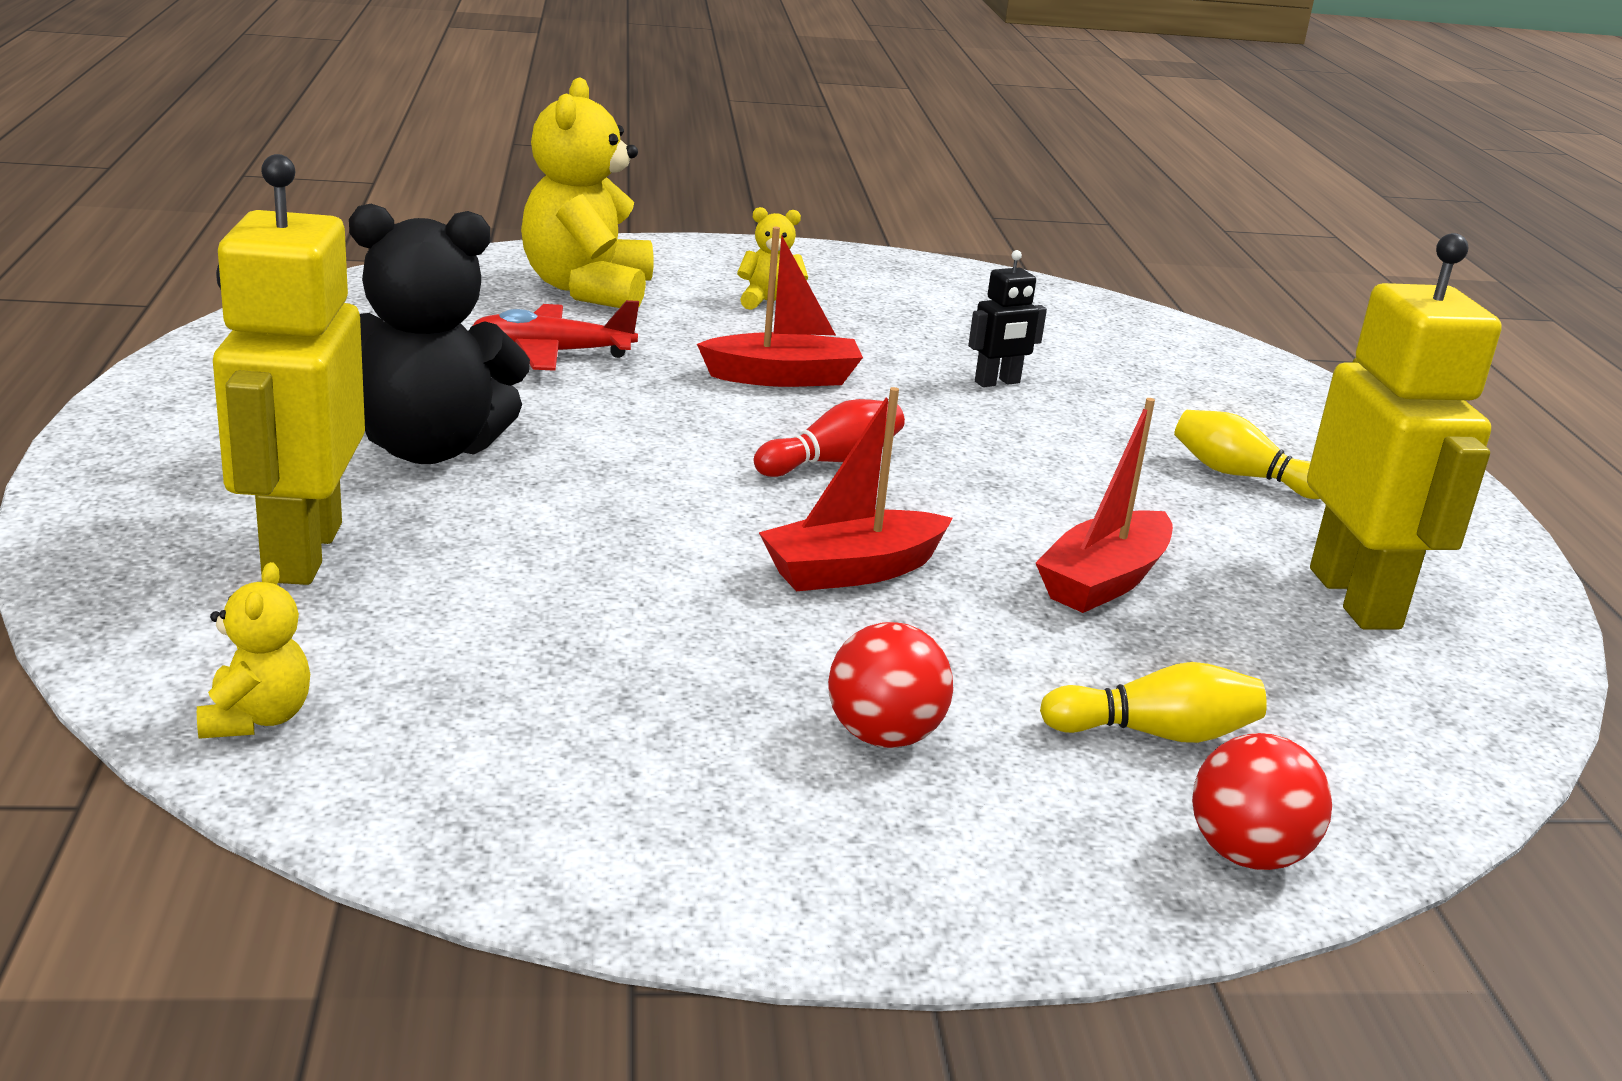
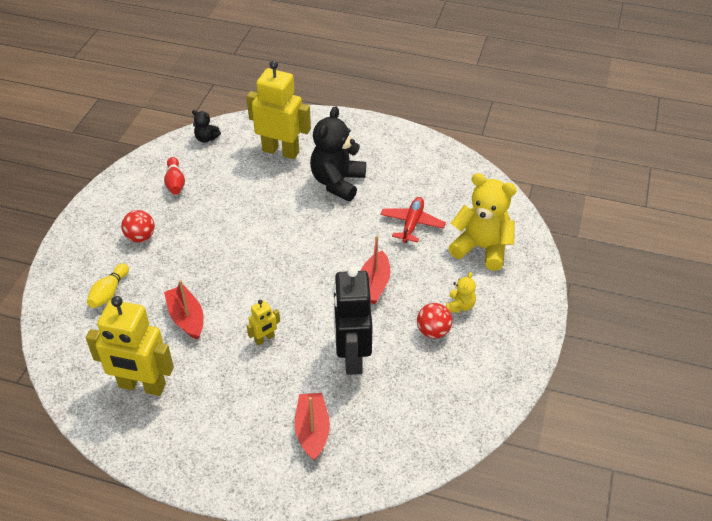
camera: 115 degrees right, 20 degrees up
yellow teddy bear [197,562,310,739] -> black teddy bear [192,110,221,143]
red bowling pin [754,399,905,477] -> red bowling pin moved to [164,157,185,195]
red boat [759,387,953,591] -> red boat moved to [295,393,330,461]
black robot [968,250,1047,387] -> black robot [333,266,373,375], size x2.18
yellow bowling pin [1174,410,1320,499] -> none
red ball [1192,733,1332,870] -> red ball moved to [417,303,453,339]
none -> yellow robot [247,300,280,346]

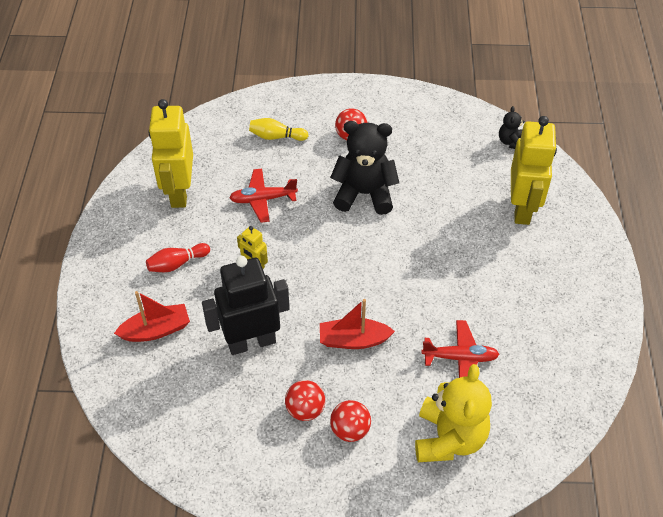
camera: 75 degrees right, 5 degrees up
red bowling pin [164,157,185,195] -> red bowling pin moved to [146,243,210,272]
red boat [164,280,203,340] -> red plane [229,169,298,223]
black teddy bear [310,106,366,201] -> black teddy bear moved to [330,121,399,215]
yellow teddy bear [446,272,476,313] -> red ball [330,400,371,442]

